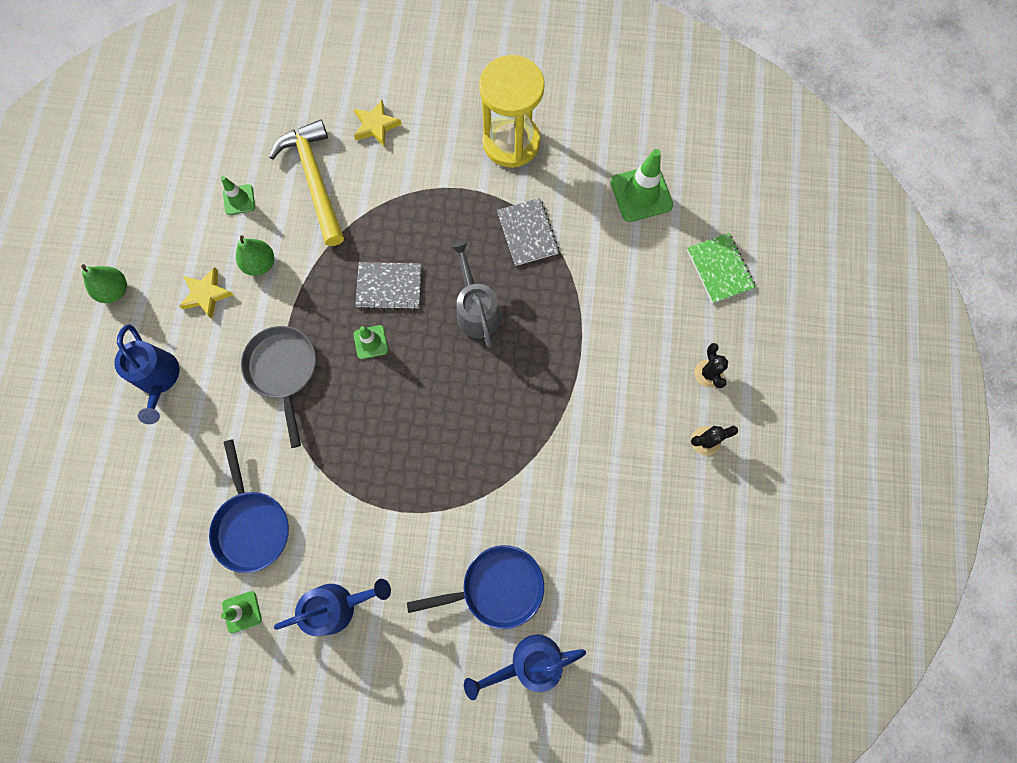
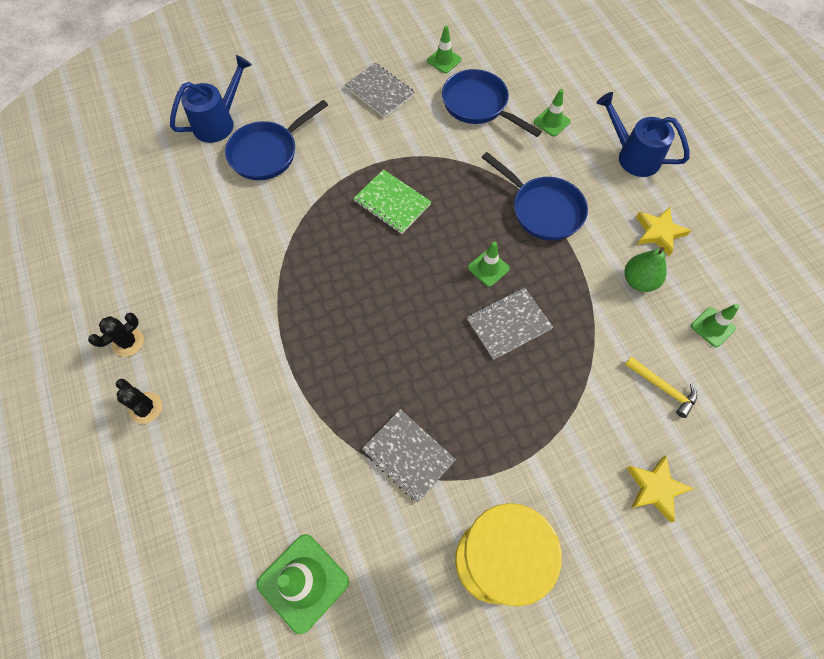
camera: 150 degrees right, 10 degrees down
green pear [81,264,127,303] -> none
grey pan [241,326,316,448] -> blue pan [482,152,588,241]
yellow hammer [269,119,344,246] -> yellow hammer [625,357,697,418], size x0.48
blue watering can [274,579,391,636] -> grey notebook [345,63,415,118]
grey watering can [450,240,501,347] -> none
green notebook [687,233,756,304] -> green notebook moved to [353,169,431,234]
none -> green traffic cone [534,89,571,137]

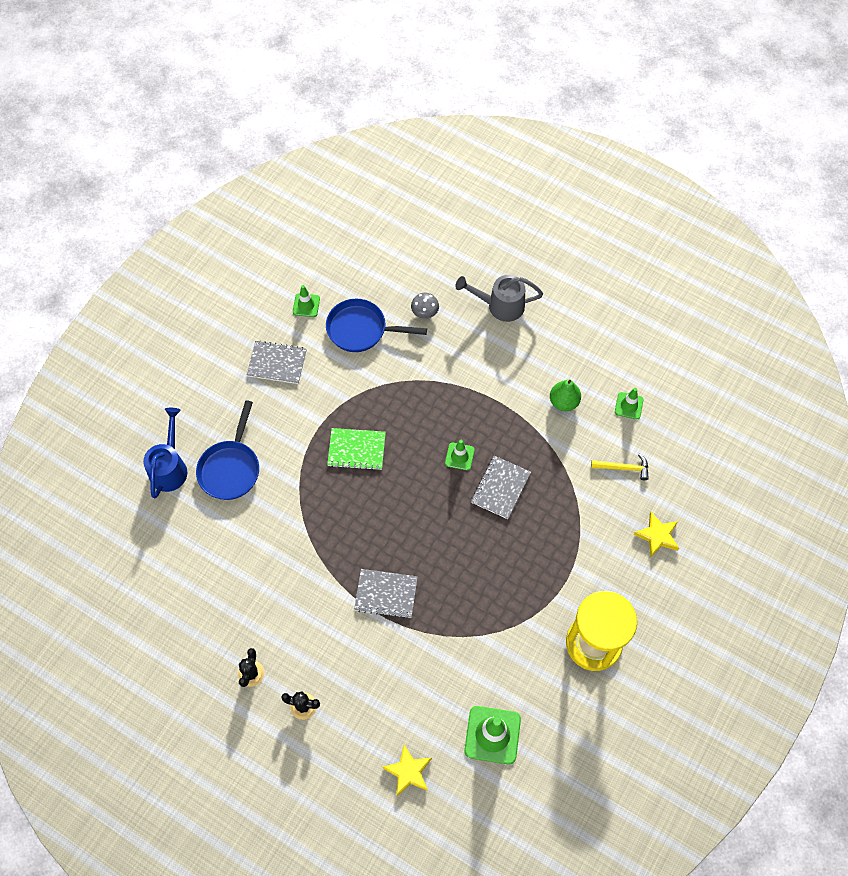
camera: 35 degrees left, 0 degrees up
grey notebook [362,409,456,502] -> grey notebook moved to [354,569,418,619]
blue pan [482,152,588,241] -> none
green traffic cone [534,89,571,137] -> grey mushroom [411,293,439,319]
blue watering can [597,92,689,177] -> grey watering can [455,275,543,322]
yellow star [636,207,691,256] -> yellow star moved to [382,745,432,796]

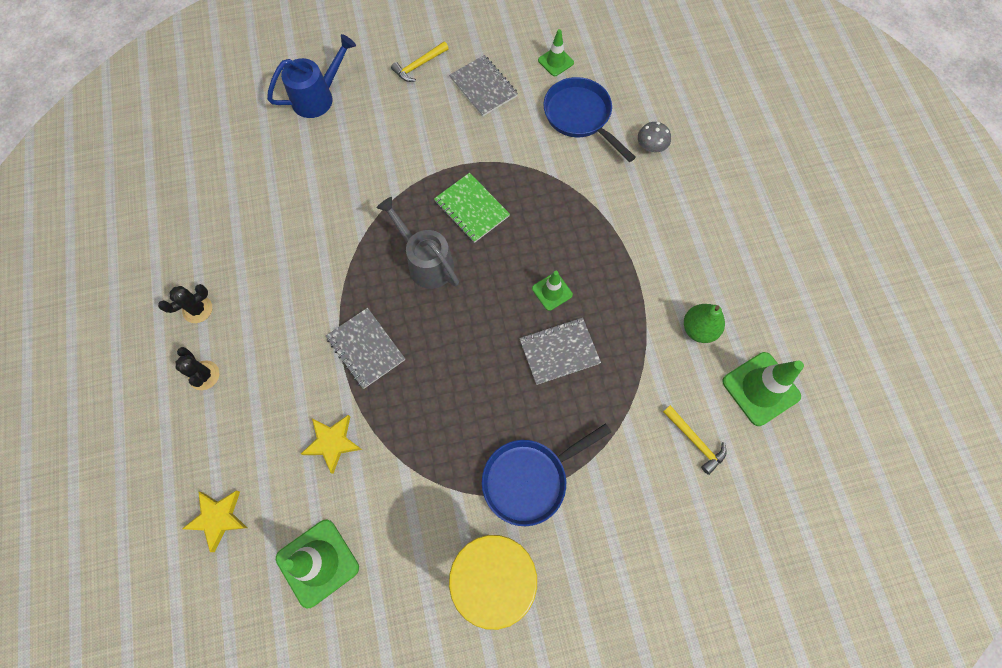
camera: 45 degrees right, 5 degrees up
blue pan [196,400,259,500] -> blue pan moved to [482,423,611,526]
grey watering can [455,275,543,322] -> grey watering can moved to [376,197,459,289]
green traffic cone [615,388,644,419] -> green traffic cone [722,352,804,426], size x1.78
yellow star [633,512,679,557] -> yellow star moved to [301,415,362,474]
none -> yellow hammer [391,42,449,82]

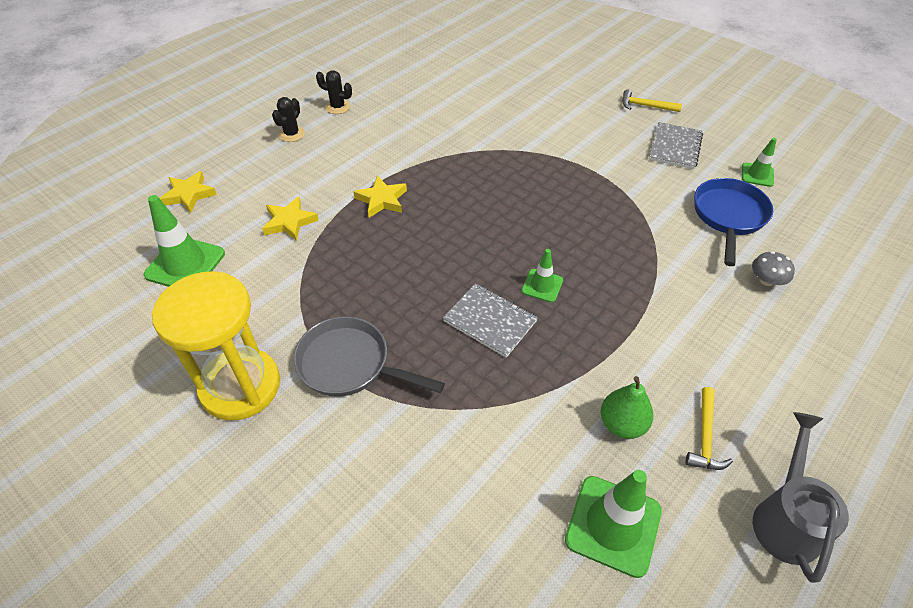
camera: 55 degrees right, 20 degrees down
blue watering can [267,34,356,118] -> none
grey notebook [326,308,405,389] -> yellow star [353,176,407,218]
grey watering can [376,197,459,289] -> grey watering can moved to [753,412,849,583]
green notebook [434,173,510,243] -> none
blue pan [482,423,611,526] -> grey pan [293,316,445,397]
yellow hammer [663,405,727,475] -> yellow hammer moved to [686,387,733,470]

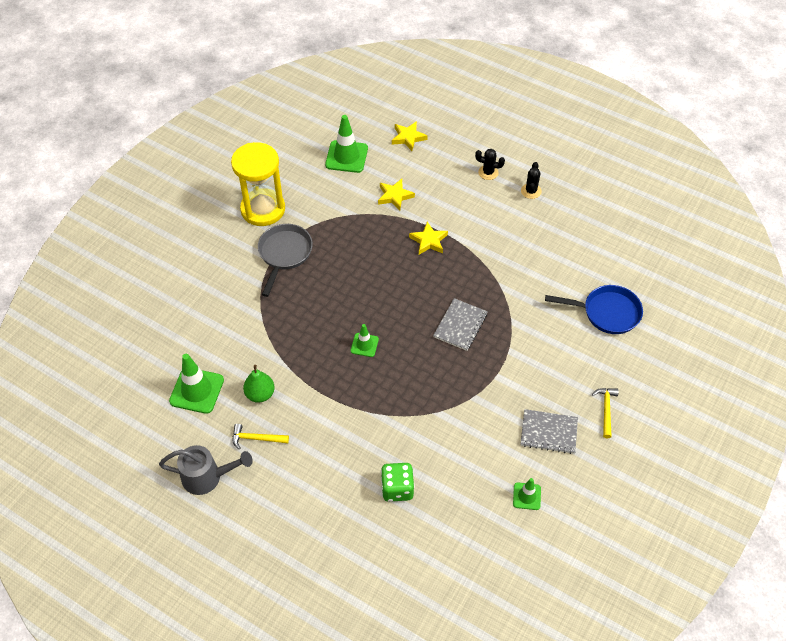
camera: 80 degrees right, 5 degrees up
grey notebook [443,283,538,358] -> grey notebook moved to [433,298,488,351]
blue pan [694,178,773,266] -> blue pan moved to [545,285,643,334]
grey mushroom [752,251,795,286] -> green dice [381,463,415,502]

